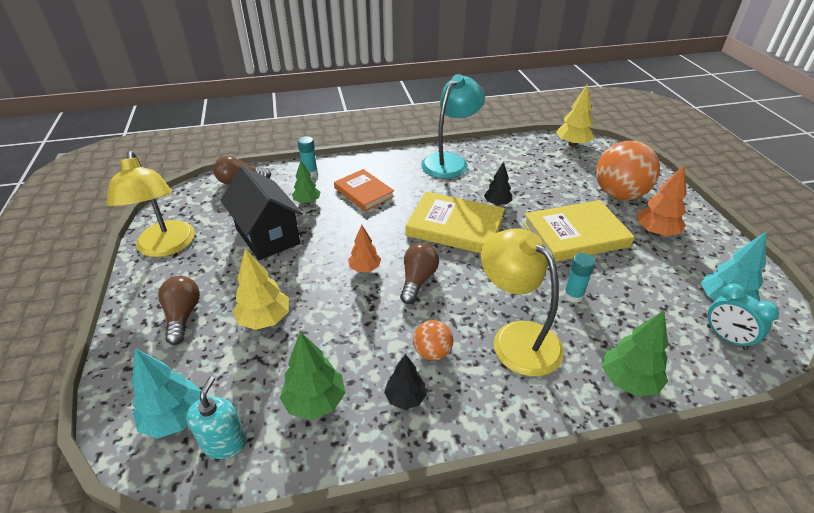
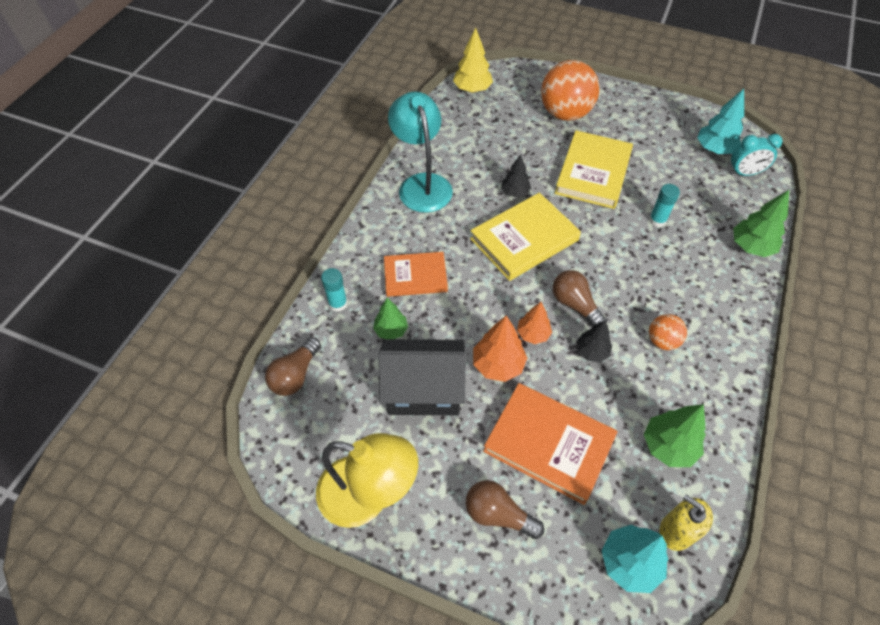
camera: 55 degrees left, 15 degrees up
turquoise soap dispenser [186,376,247,459] -> yellow soap dispenser [659,494,713,551]
yellow tree [233,249,289,330] -> orange book [483,383,618,505]
black tree [384,354,427,410] -> black tree moved to [576,320,612,362]
yellow lamp [481,228,564,377] -> none
orange tree [637,165,687,236] -> orange tree moved to [473,315,527,382]

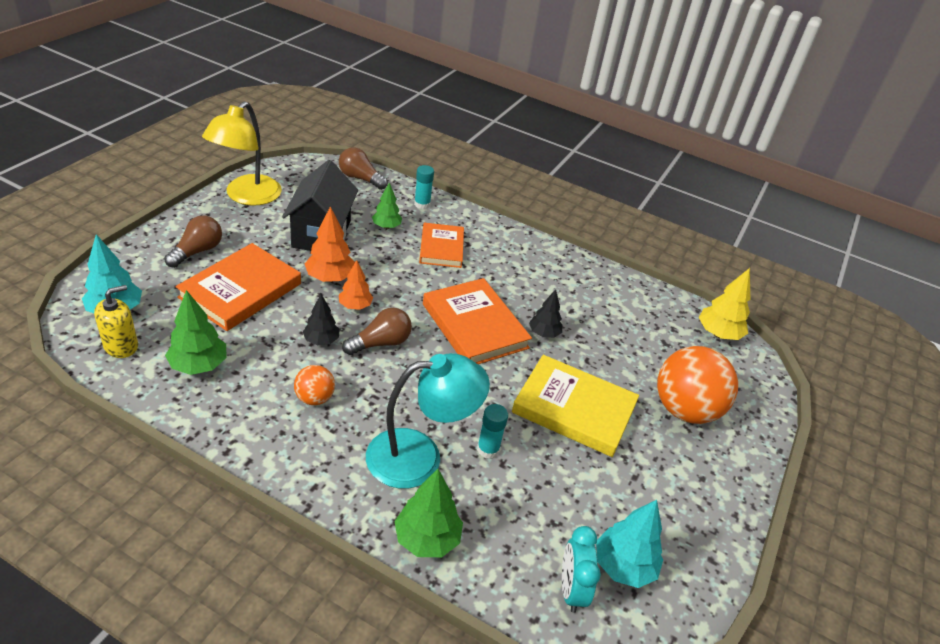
camera: 90 degrees right, 15 degrees down
turquoise lamp [388,92,453,213] -> turquoise lamp moved to [366,353,490,489]
yellow book [470,193,581,281] -> orange book [423,278,532,364]

